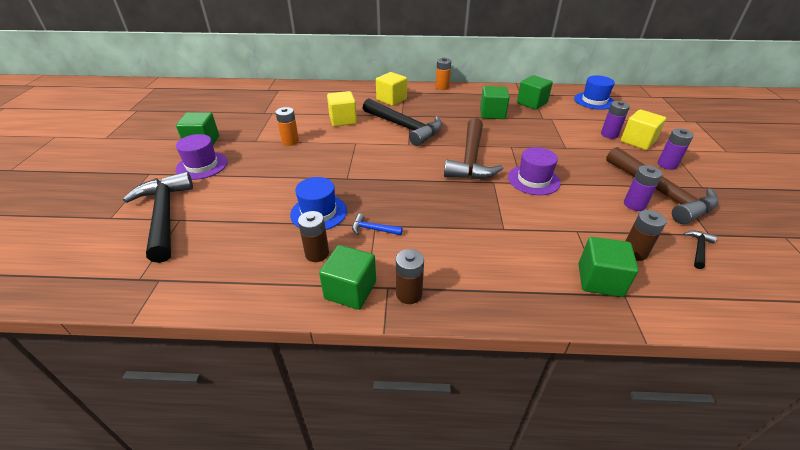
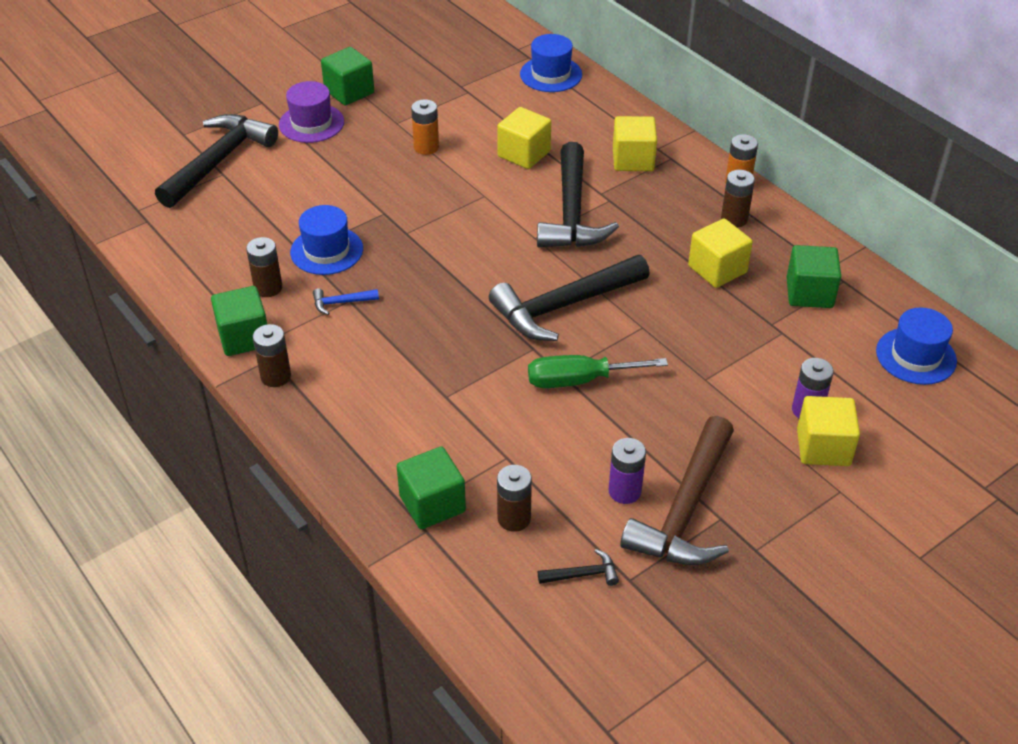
camera: 50 degrees right, 5 degrees up
blue hammer [352,214,403,235] -> blue hammer turned 75 degrees counterclockwise [313,288,379,315]
brown hammer [444,118,503,180] -> black hammer [489,255,650,341]
green cube [480,86,510,119] -> yellow cube [688,218,753,288]
purple hat [508,147,561,195] -> green screwdriver [528,355,668,388]
purple battery [657,128,694,170] -> none
none -> blue hat [520,34,582,92]
none -> brown battery [721,170,755,227]

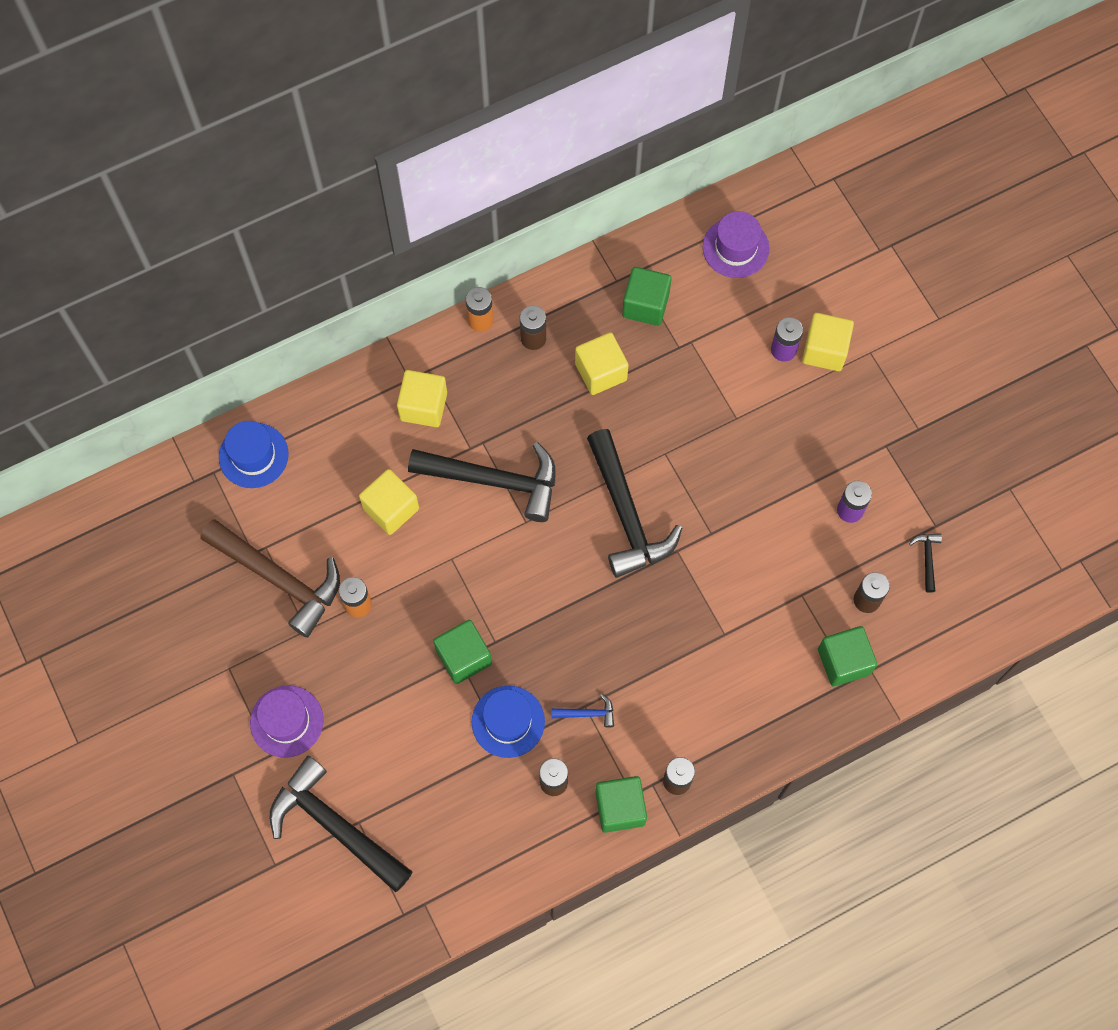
camera: 80 degrees left, 25 degrees up
blue hammer [313,288,379,315] -> blue hammer turned 90 degrees counterclockwise [552,694,614,728]
green cube [321,47,374,105] -> green cube moved to [433,620,492,684]
green screwdriver [528,355,668,388] -> none
brown hammer [620,416,734,565] -> brown hammer moved to [201,519,340,638]
blue hat [876,307,957,385] -> purple hat [703,211,770,278]

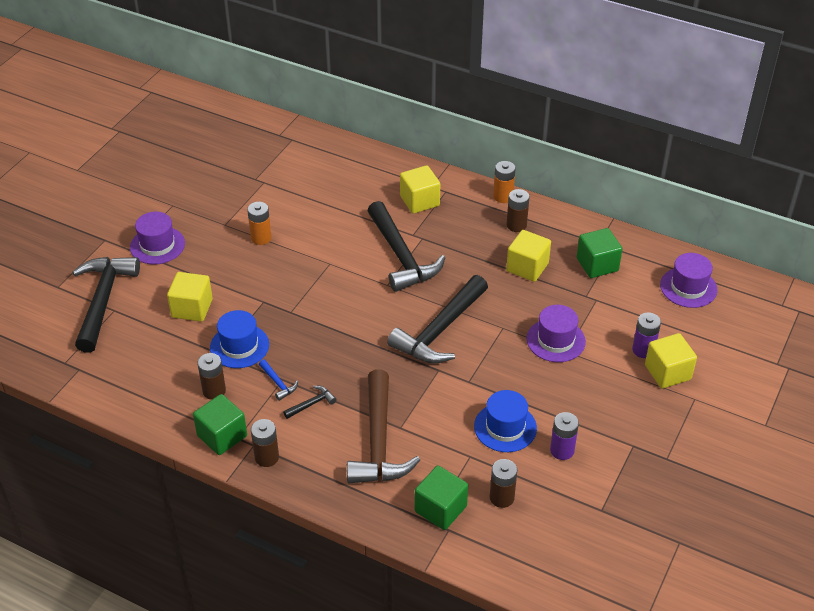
camera: 55 degrees right, 25 degrees down
brown hammer [201,519,340,638] -> brown hammer moved to [347,370,420,483]
blue hat [219,421,289,488] -> blue hat moved to [474,390,537,452]
yellow cube [359,469,419,535] -> yellow cube moved to [167,272,213,322]
green cube [433,620,492,684] -> none
black hammer [909,533,942,593] -> black hammer moved to [283,386,336,419]
none -> purple hat [527,305,586,362]

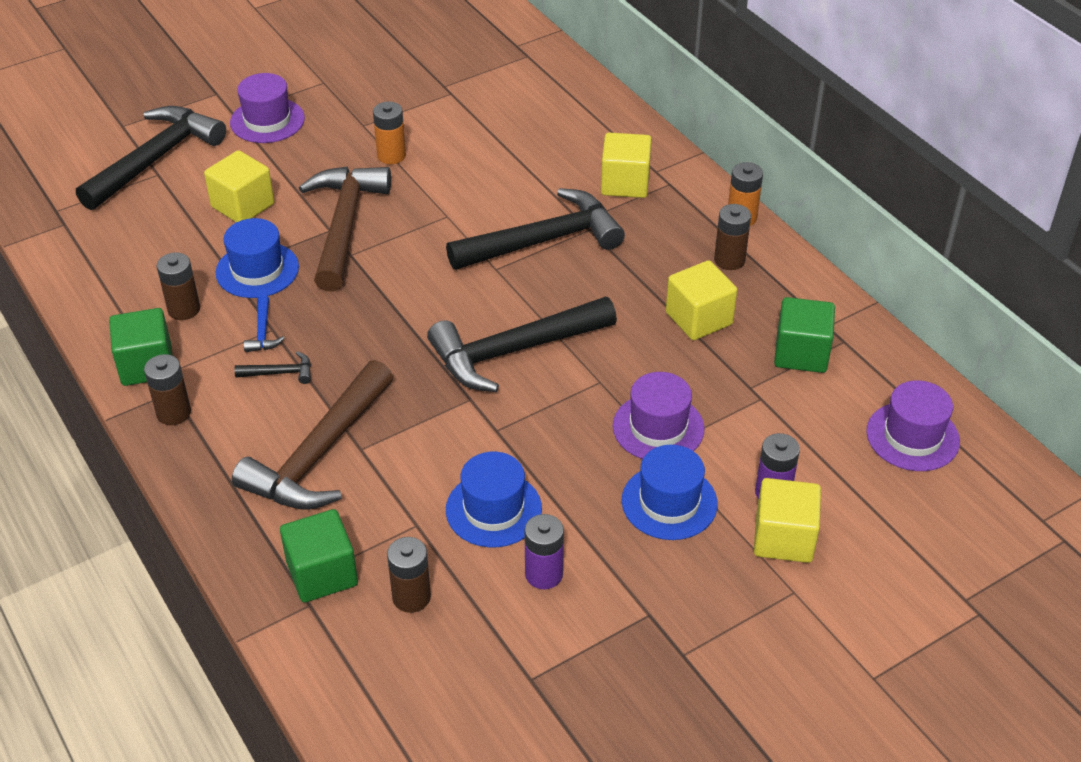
camera: 30 degrees right, 0 degrees up
black hammer [367,201,445,292] -> black hammer turned 120 degrees counterclockwise [446,188,625,270]
none -> brown hammer [299,166,391,292]
none -> blue hat [622,445,718,540]

